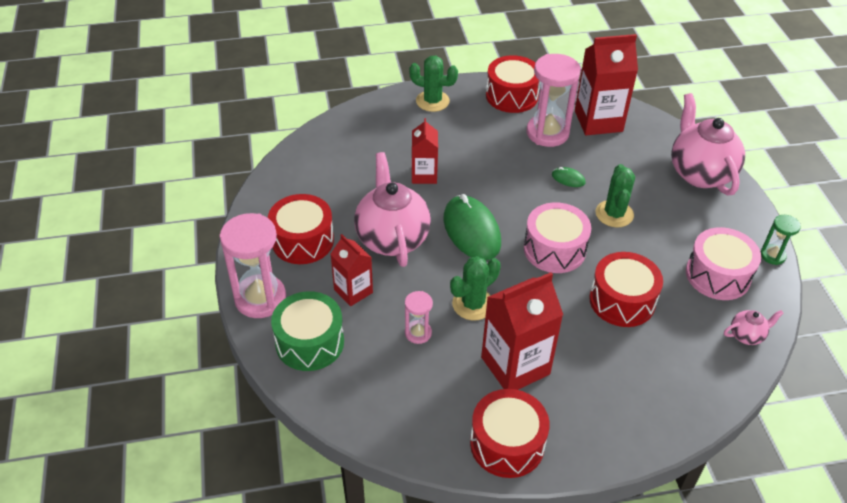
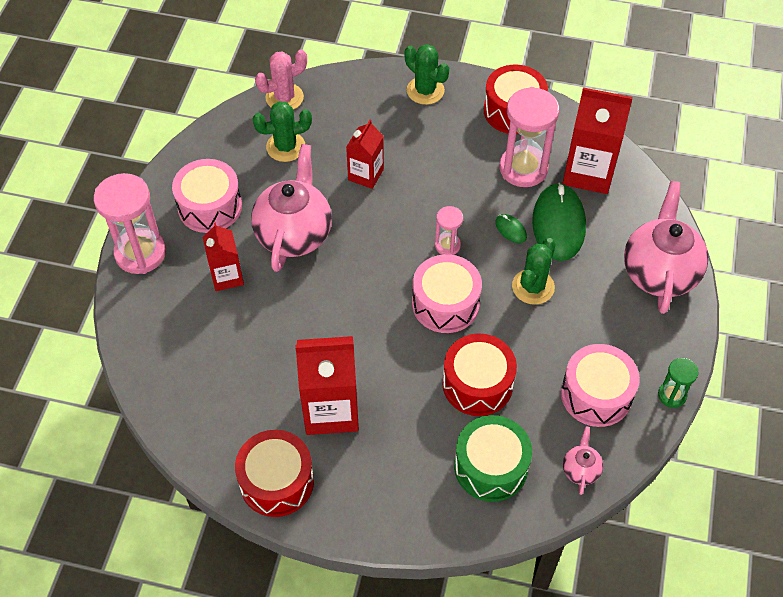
camera: 25 degrees right, 10 degrees up
red drum [268,194,334,264] -> pink drum [172,159,242,233]
green drum [271,291,344,371] -> green drum moved to [454,415,532,502]
pink hourglass [405,291,433,344] -> pink hourglass moved to [435,206,463,255]
green mouse [443,194,501,260] -> green mouse moved to [532,183,586,261]
green cactus [450,256,501,320] -> green cactus moved to [252,101,312,162]
pink teapot [724,310,784,345] -> pink teapot turned 90 degrees counterclockwise [563,426,603,495]
none -> pink cactus [255,50,307,110]

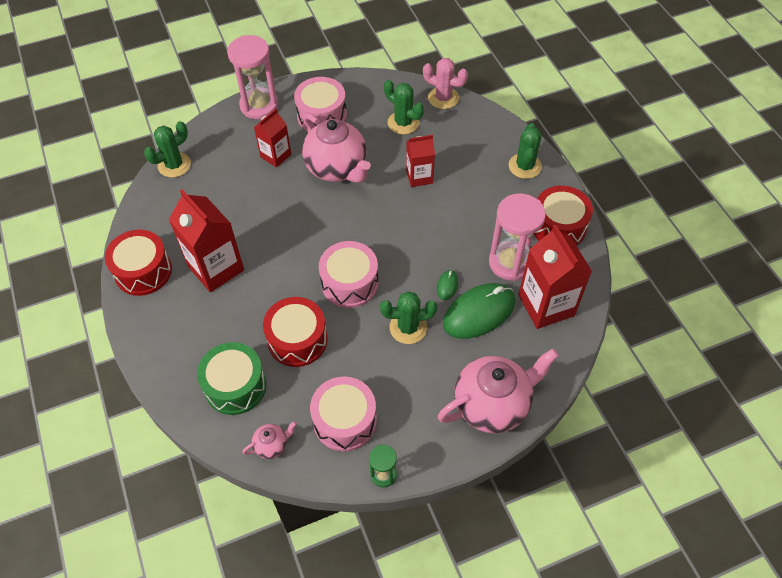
camera: 55 degrees right, 0 degrees up
pink teapot [251,144,332,272] -> pink teapot turned 75 degrees clockwise [302,113,371,183]
pink hourglass [435,206,463,255] -> none
none -> green cactus [144,121,191,178]

